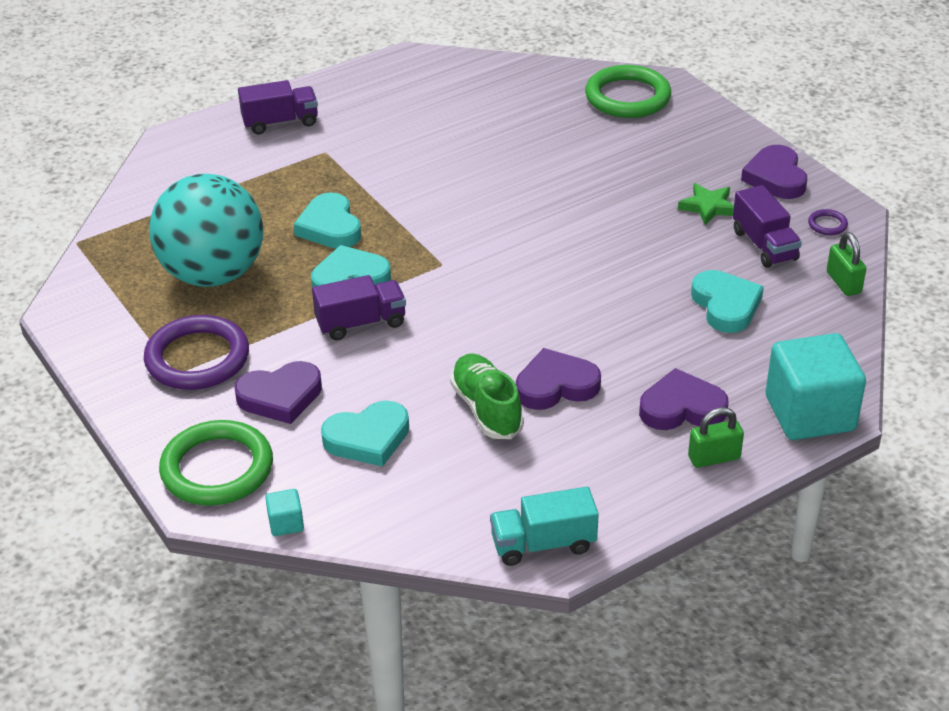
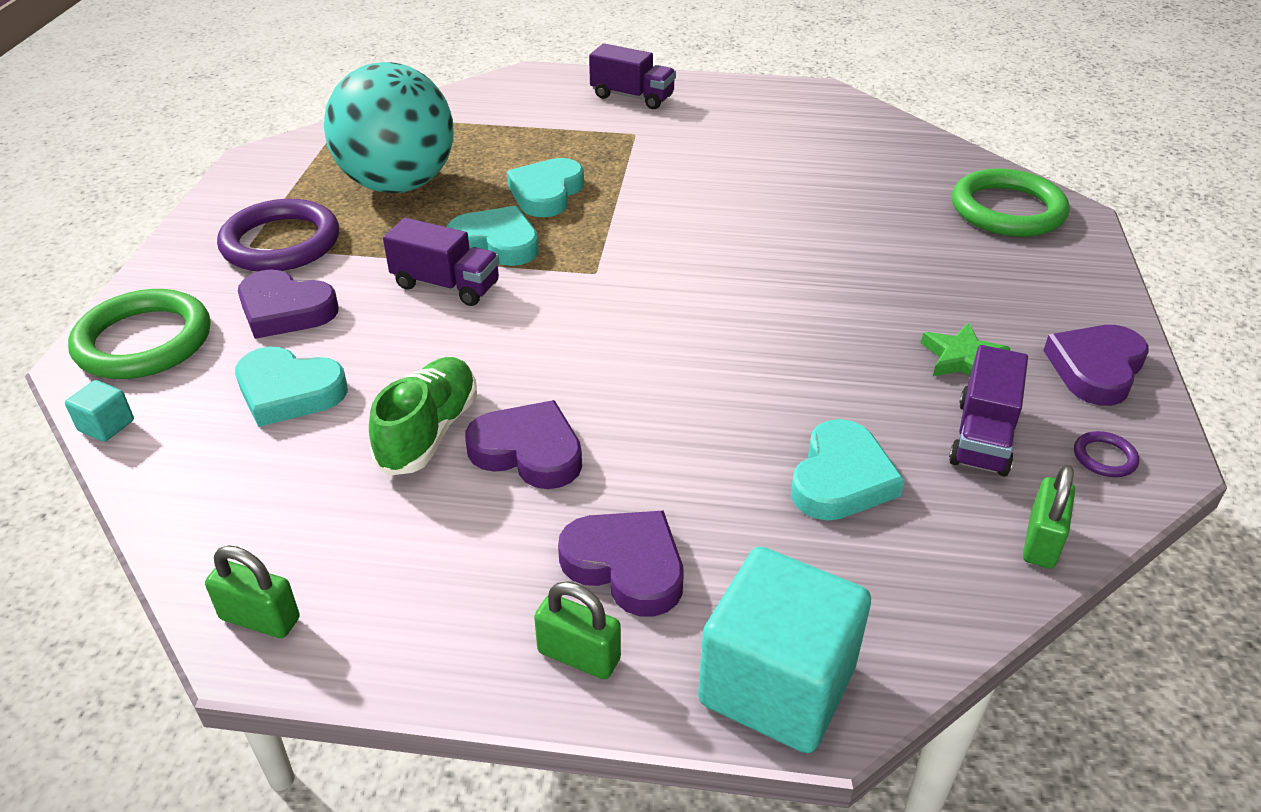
camera: 40 degrees right, 0 degrees up
turquoise truck [490,487,599,566] -> green padlock [205,545,300,638]

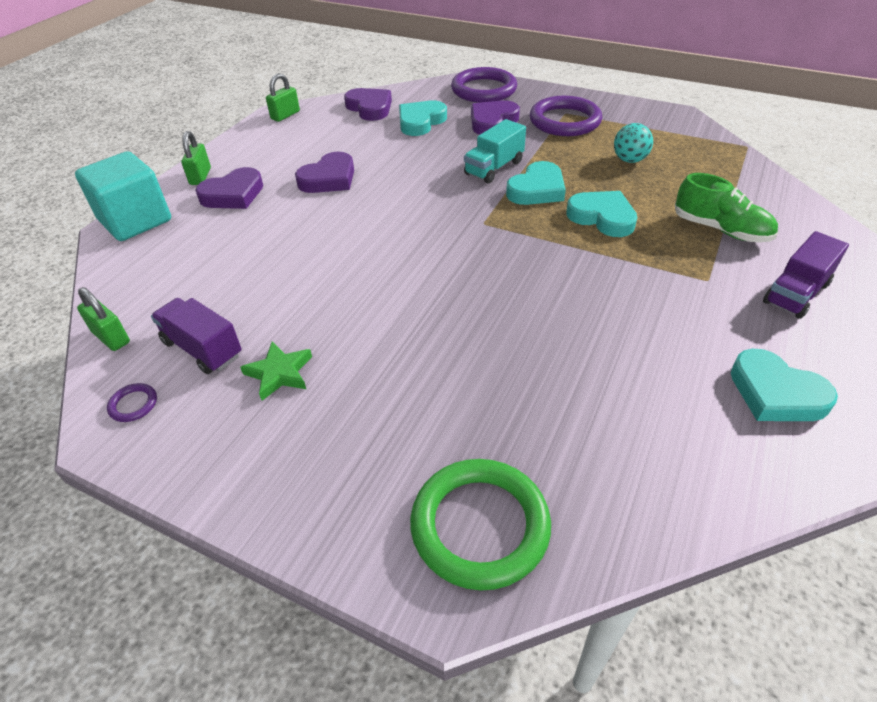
camera: 110 degrees right, 5 degrees up
turquoise cube [65,380,134,442] -> none
green ring [68,289,210,379] -> purple ring [451,67,517,103]
turquoise ball [324,62,453,193] -> turquoise ball [614,123,653,163], size x0.42
green shoe [369,357,477,476] -> green shoe moved to [675,173,778,242]
purple truck [383,218,499,306] -> turquoise truck [464,119,526,183]
green padlock [534,582,621,679] -> green padlock turned 45 degrees counterclockwise [181,131,211,185]
turquoise heart [791,419,905,521] -> turquoise heart moved to [731,349,838,421]
purple heart [1043,325,1149,406] -> purple heart moved to [344,88,392,121]

